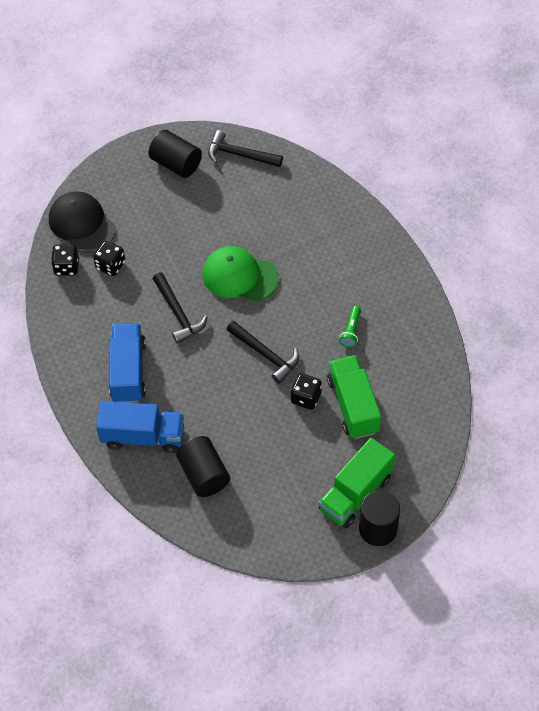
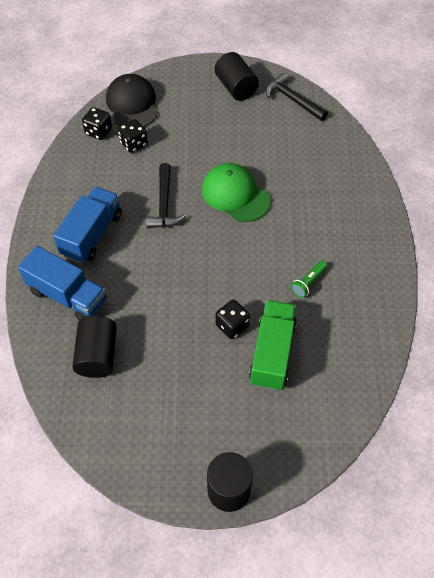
camera: 25 degrees right, 0 degrees up
black hammer [227,321,299,384] -> none
green truck [319,438,395,528] -> none

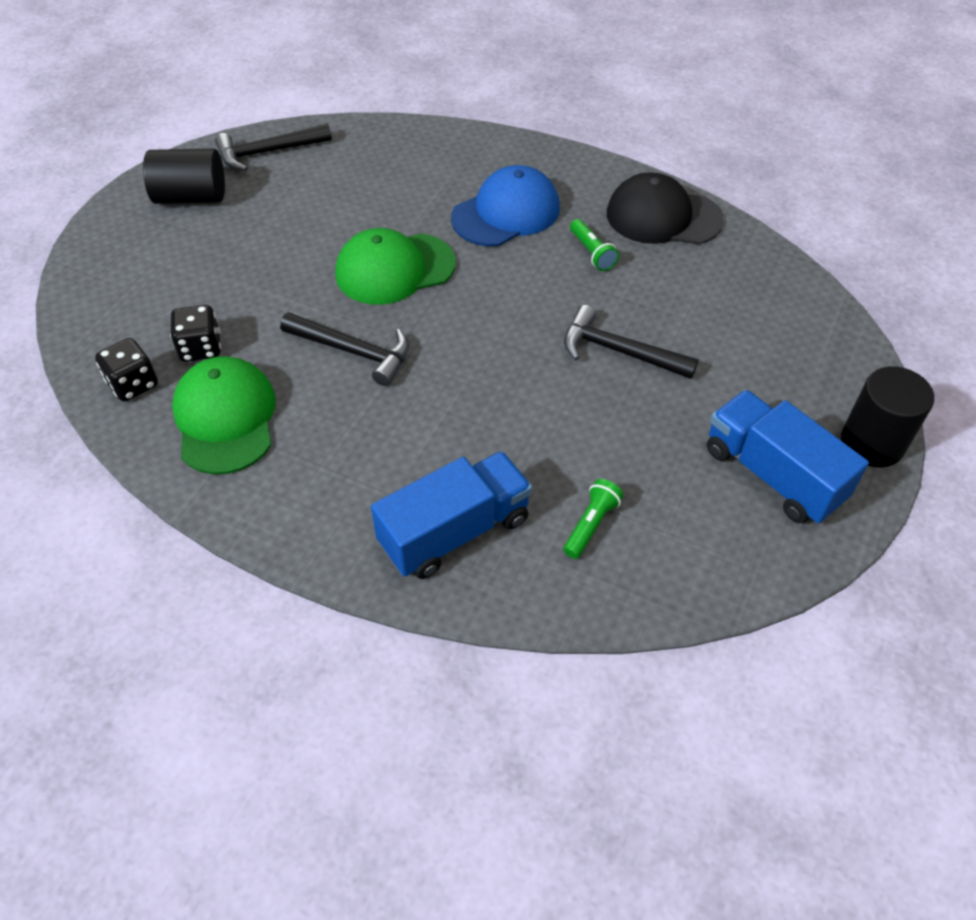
camera: 65 degrees left, 5 degrees down
blue truck [53,187,122,264] -> blue truck moved to [707,390,869,524]
black cylinder [72,315,117,378] -> green flashlight [563,479,624,559]
black cap [106,74,157,127] -> black cap moved to [607,172,724,245]
black dice [215,300,250,339] -> black hammer [564,305,699,379]
green truck [249,300,297,391] -> none
none -> green cap [172,356,276,474]
none -> blue cap [451,165,560,246]

